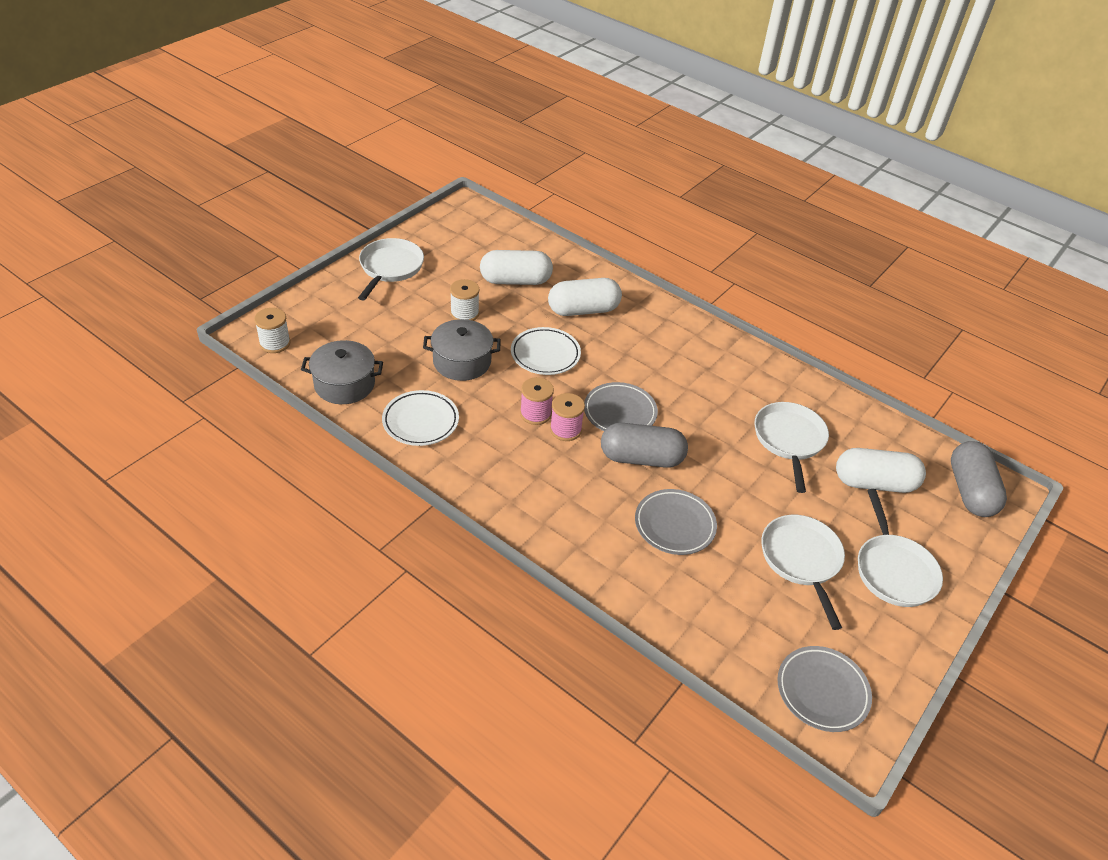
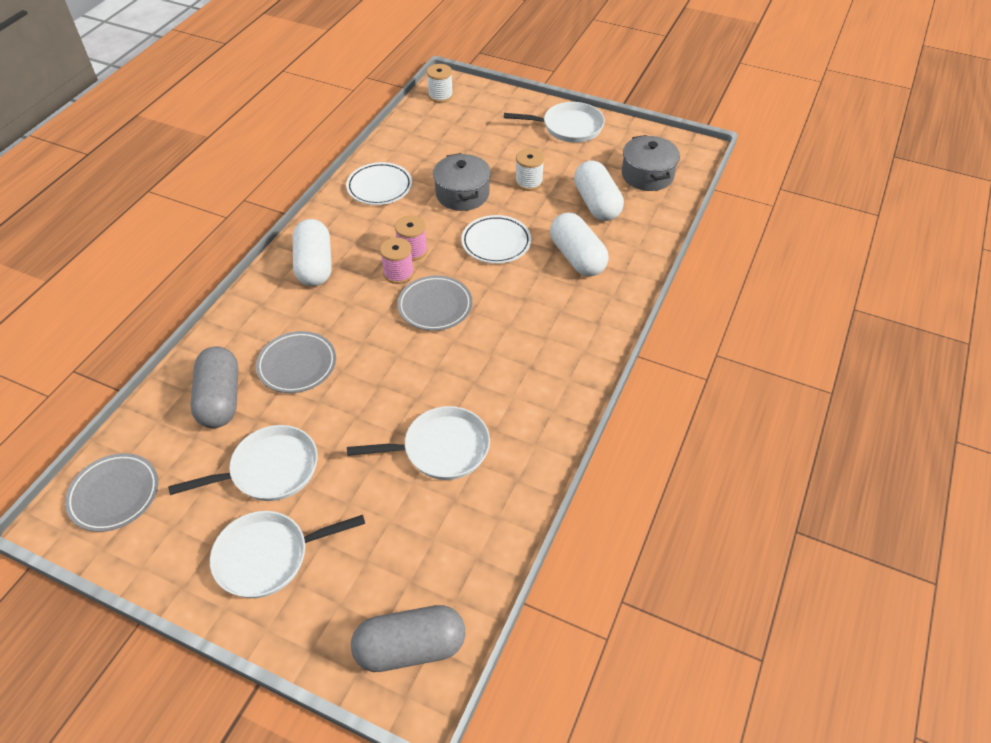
camera: 80 degrees right, 5 degrees up
grey pot [301,340,383,404] -> grey pot moved to [622,135,680,191]
grey capsule [601,423,688,468] -> grey capsule moved to [191,346,238,428]
white capsule [836,448,926,493] -> white capsule moved to [292,219,332,286]

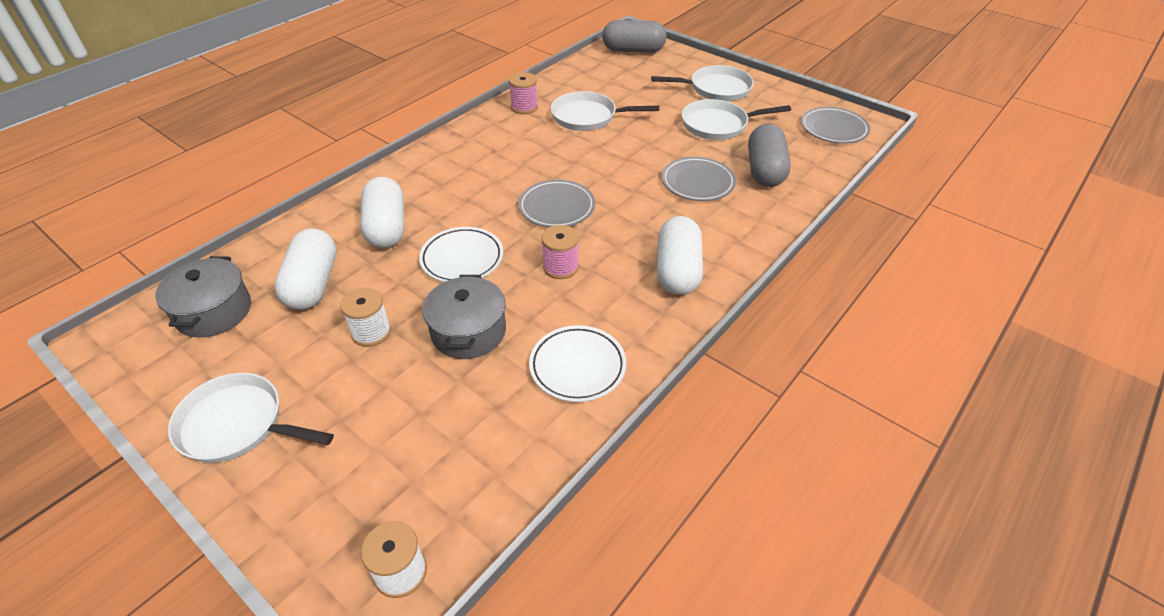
camera: 165 degrees left, 5 degrees down
pink spool [380,238,414,284] -> pink spool moved to [509,72,538,114]

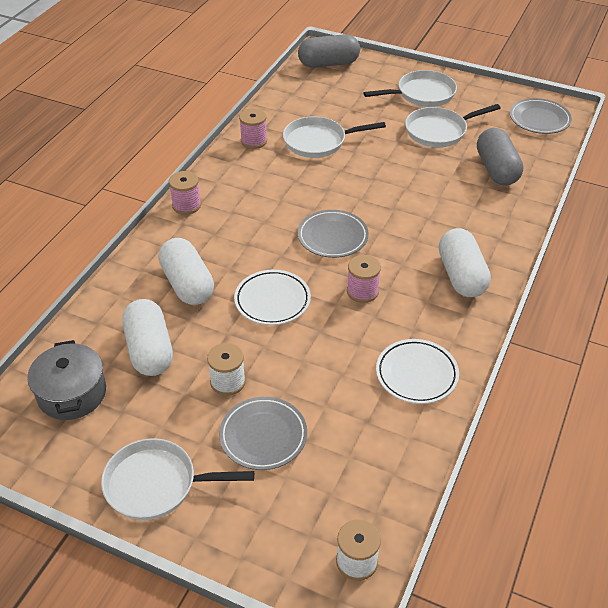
camera: 15 degrees left, 0 degrees up
grey pot [422,275,506,359] -> none
grey plate [662,157,736,201] -> grey plate moved to [219,397,307,470]
none -> pink spool [169,171,201,215]

